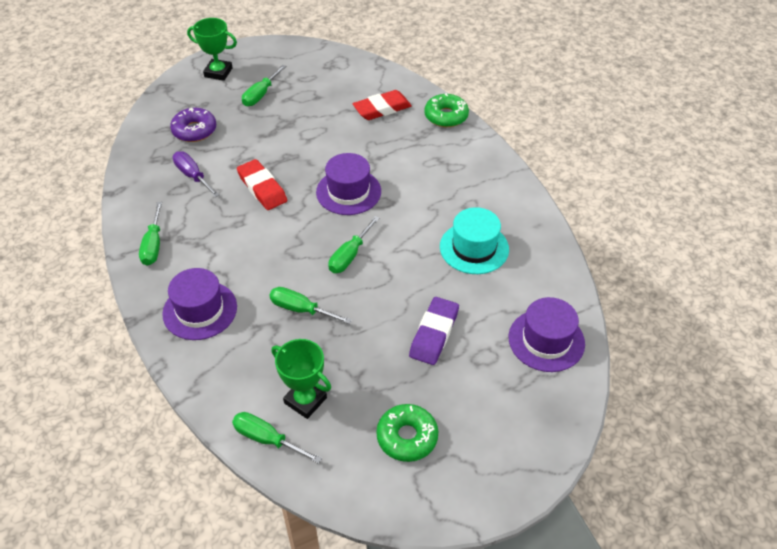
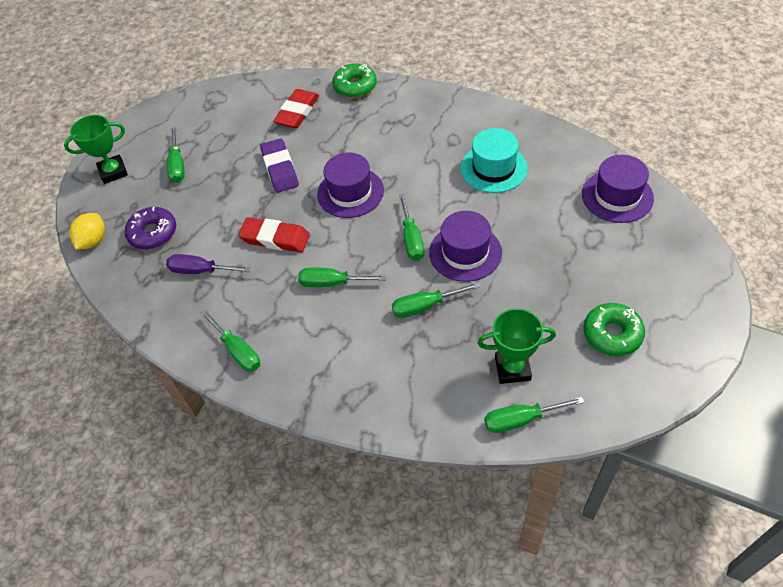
camera: 35 degrees left, 5 degrees up
purple hat [162,268,237,340] -> purple hat moved to [429,211,502,282]
purple eraser [409,297,459,365] -> purple eraser moved to [260,138,299,193]
none -> yellow lemon [69,213,105,250]
none -> green screwdriver [298,267,387,287]

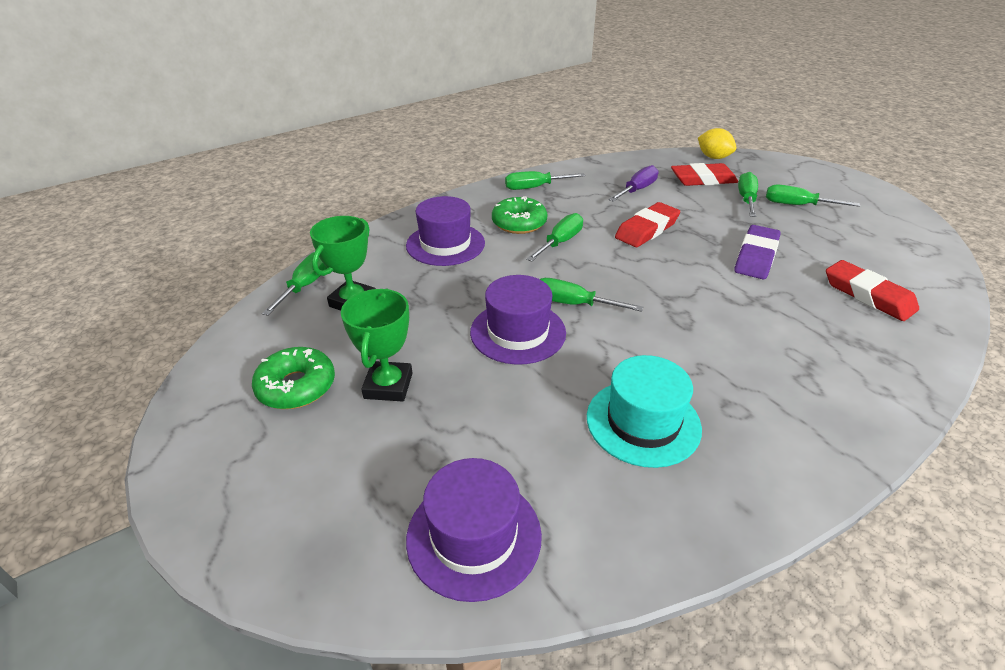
camera: 115 degrees right, 15 degrees down
green trophy [64,115,128,184] -> green trophy moved to [341,289,413,401]
purple donut [125,207,176,250] -> red eraser [671,163,738,186]
purple eraser [260,138,299,193] -> purple eraser turned 75 degrees counterclockwise [734,225,781,279]
purple hat [317,153,384,218] -> purple hat moved to [406,196,485,266]
green donut [332,63,377,98] -> green donut moved to [492,196,547,234]
green screwdriver [392,282,480,318] -> green screwdriver moved to [738,172,758,217]

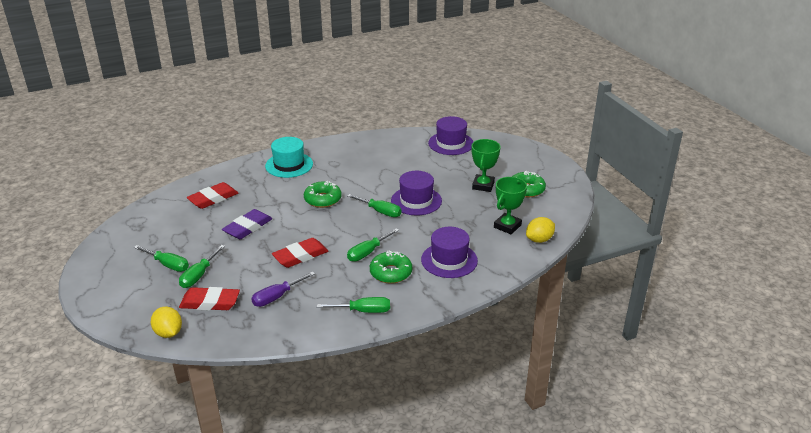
camera: 170 degrees left, 5 degrees down
green screwdriver [262,252,327,316] -> yellow lemon [526,217,555,243]
turquoise hat [587,355,702,468] -> turquoise hat moved to [265,137,313,178]
red eraser [826,260,919,321] -> red eraser turned 75 degrees clockwise [187,182,238,209]
none -> green donut [304,181,342,208]

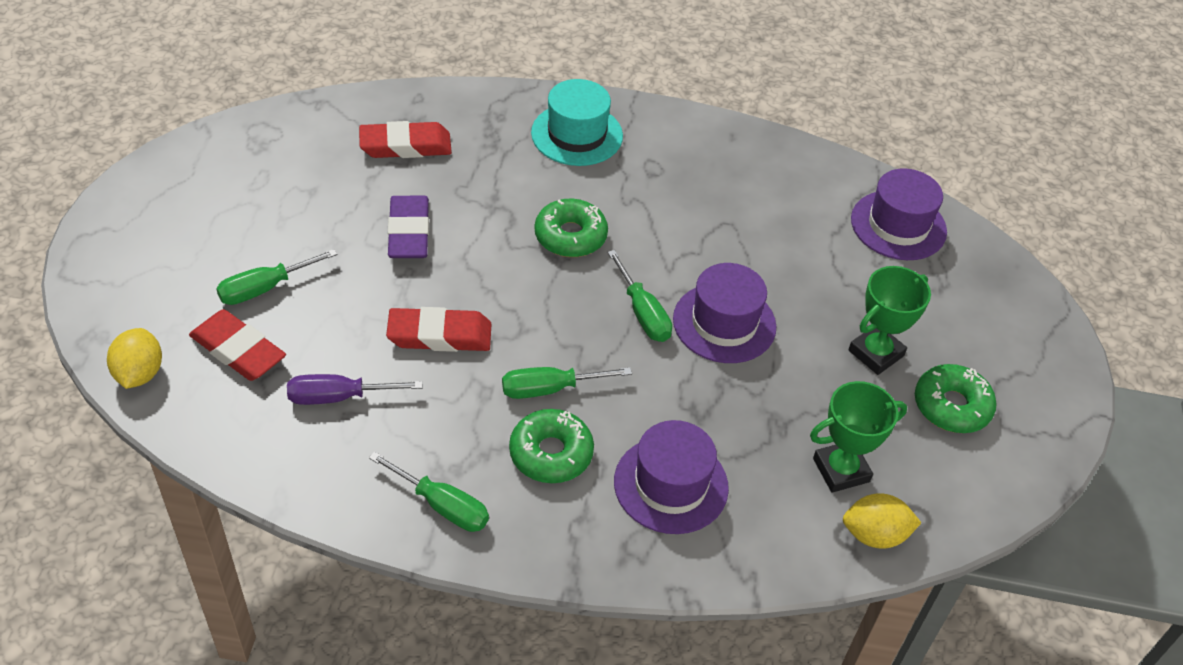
camera: 30 degrees right, 15 degrees up
green screwdriver [134,245,189,272] -> none
purple eraser [222,209,272,239] -> purple eraser turned 75 degrees counterclockwise [388,196,429,258]

